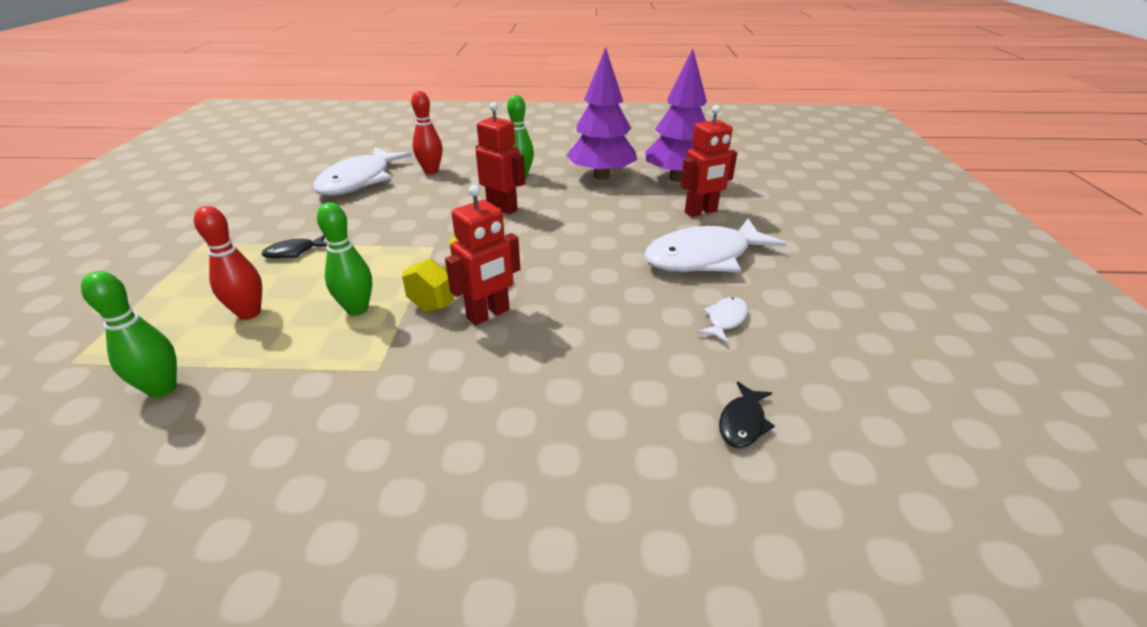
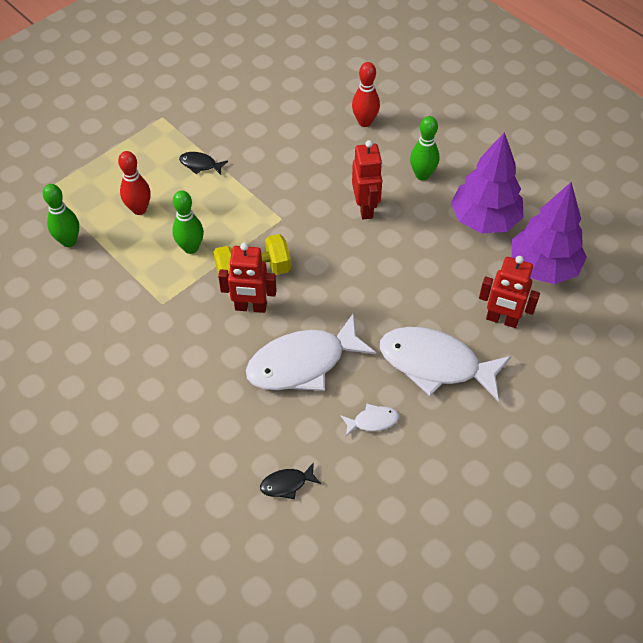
camera: 45 degrees right, 20 degrees up
white fish [313,147,412,195] -> white fish moved to [246,313,376,391]

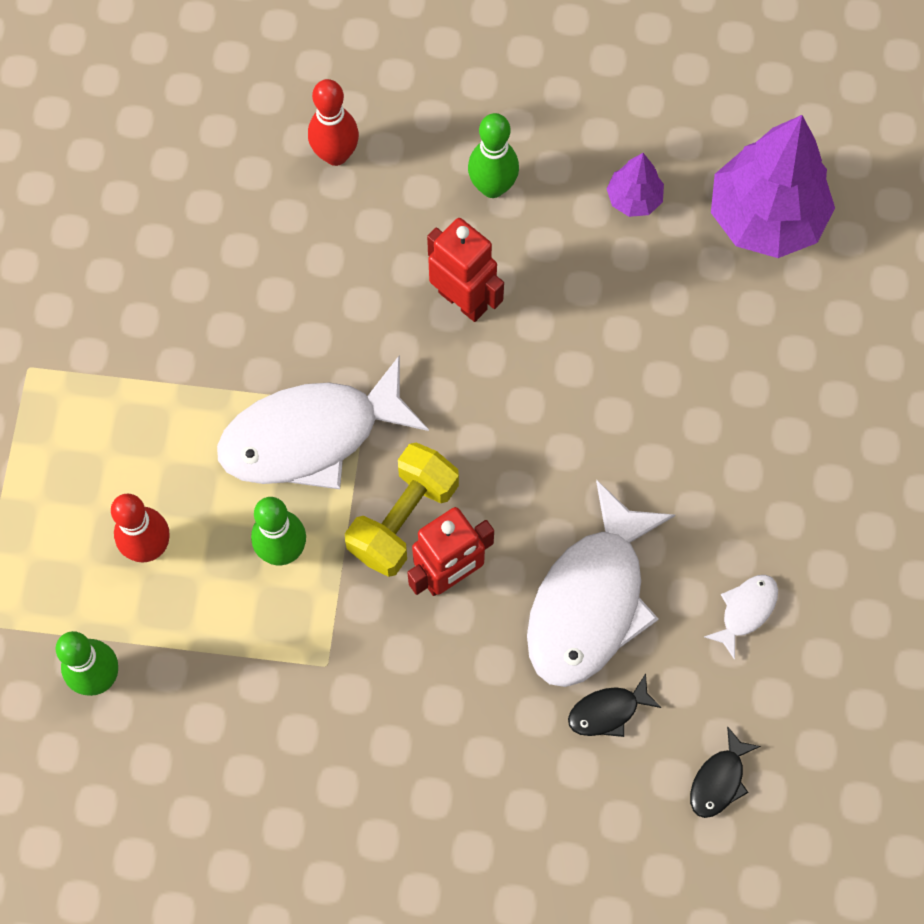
camera: 40 degrees left, 15 degrees up
black fish [179,152,228,175] -> black fish moved to [568,673,662,737]
white fish [380,327,511,401] -> white fish moved to [217,355,429,489]
purple tree [451,132,524,234] -> purple tree [606,153,664,217], size x0.47
red robot [479,256,540,328] -> none

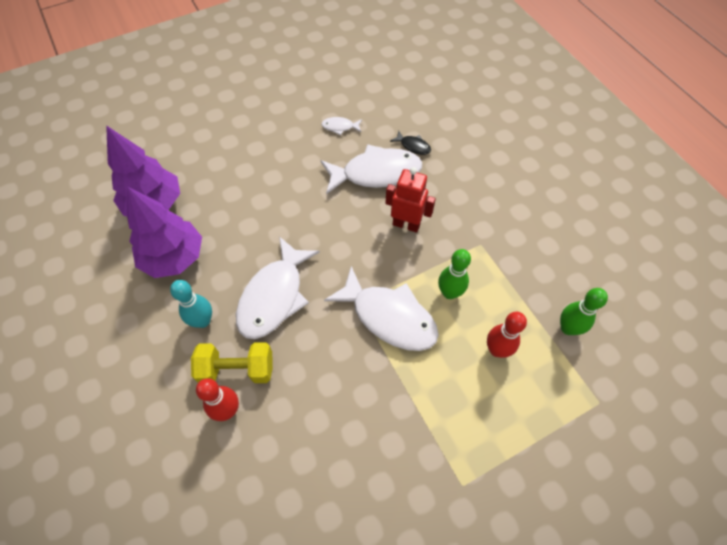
camera: 125 degrees left, 10 degrees down
yellow dumbbell [345,443,459,577] -> yellow dumbbell moved to [191,342,273,383]
red robot [427,218,504,322] -> white fish [236,236,320,339]
green bowling pin [468,113,519,198] -> turquoise bowling pin [170,280,212,328]
purple tree [606,153,664,217] -> purple tree [127,186,202,278], size x2.12
black fish [690,726,761,818] -> none

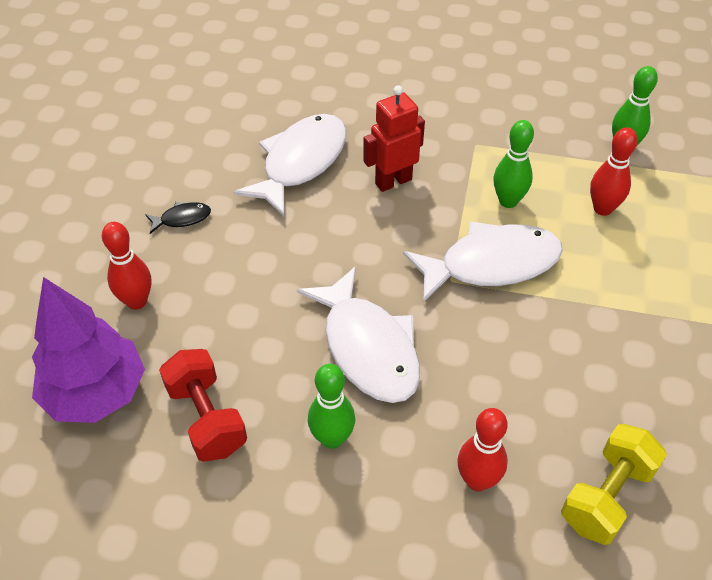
camera: 50 degrees left, 10 degrees down
purple tree [127,186,202,278] -> red dumbbell [159,349,247,462]
turquoise bowling pin [170,280,212,328] -> green bowling pin [308,364,355,449]
yellow dumbbell [191,342,273,383] -> yellow dumbbell moved to [561,424,667,545]
white fish [321,117,362,135] -> none
black fish [390,131,431,155] -> black fish moved to [145,202,211,234]
none -> red bowling pin [102,222,151,310]

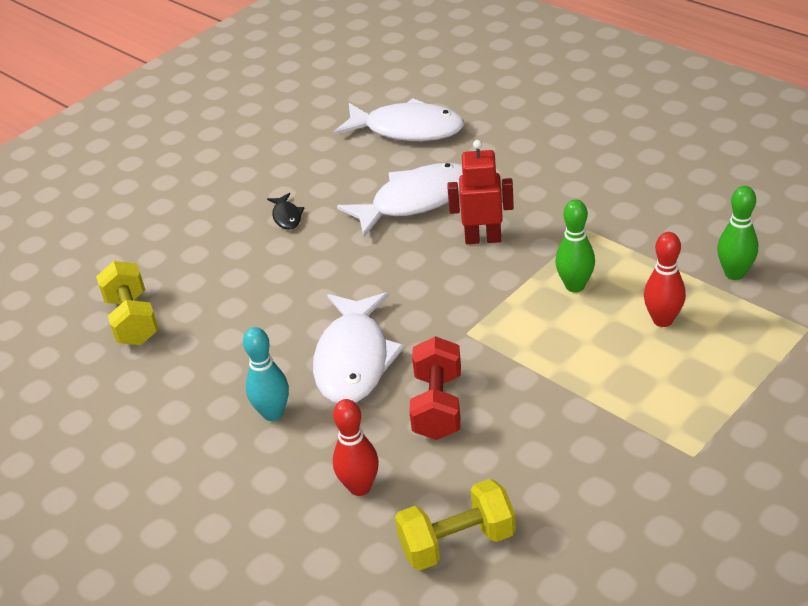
camera: 35 degrees right, 10 degrees down
purple tree [32,277,145,423] -> yellow dumbbell [96,261,159,345]
red bowling pin [102,222,151,310] -> none
black fish [145,202,211,234] -> black fish turned 60 degrees clockwise [267,193,304,230]
red dumbbell [159,349,247,462] -> red dumbbell moved to [409,336,461,440]
green bowling pin [308,364,355,449] -> turquoise bowling pin [243,327,289,421]
white fish [403,221,563,303] -> white fish moved to [334,98,464,141]

